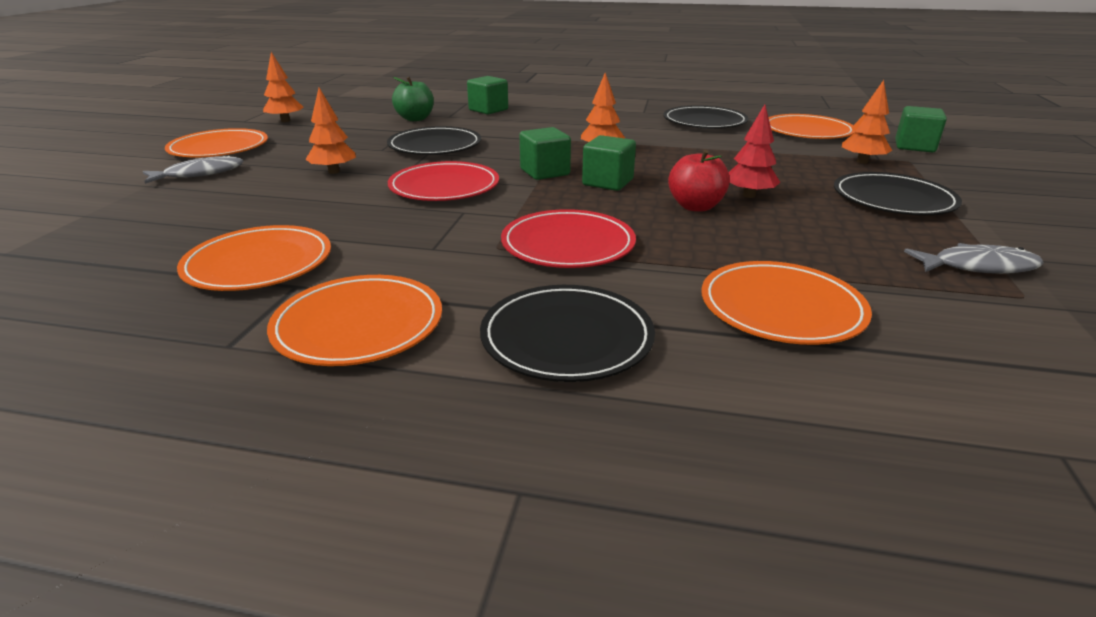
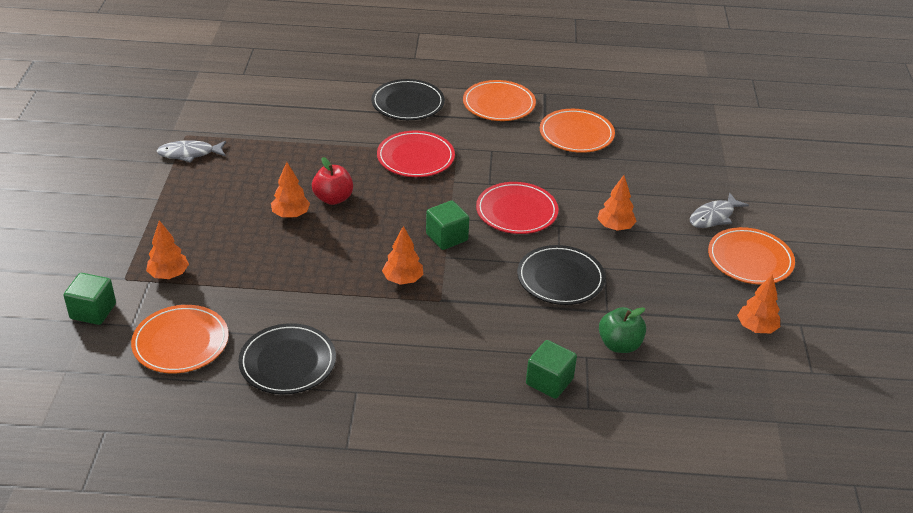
camera: 170 degrees right, 10 degrees up
green cube [582,135,636,191] -> none
orange plate [702,261,872,345] -> none
red tree [729,104,780,198] -> orange tree [271,162,310,218]
black plate [834,172,962,215] -> none

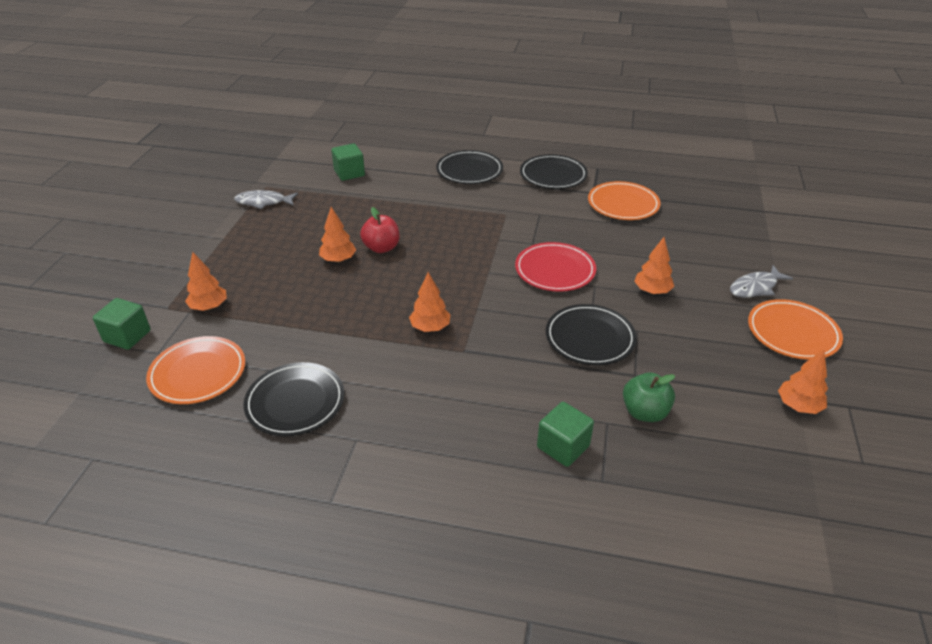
camera: 10 degrees right, 0 degrees up
red plate [377,131,455,177] -> none
green cube [426,201,469,250] -> green cube moved to [331,143,365,181]
orange plate [463,80,536,121] -> black plate [520,154,588,189]

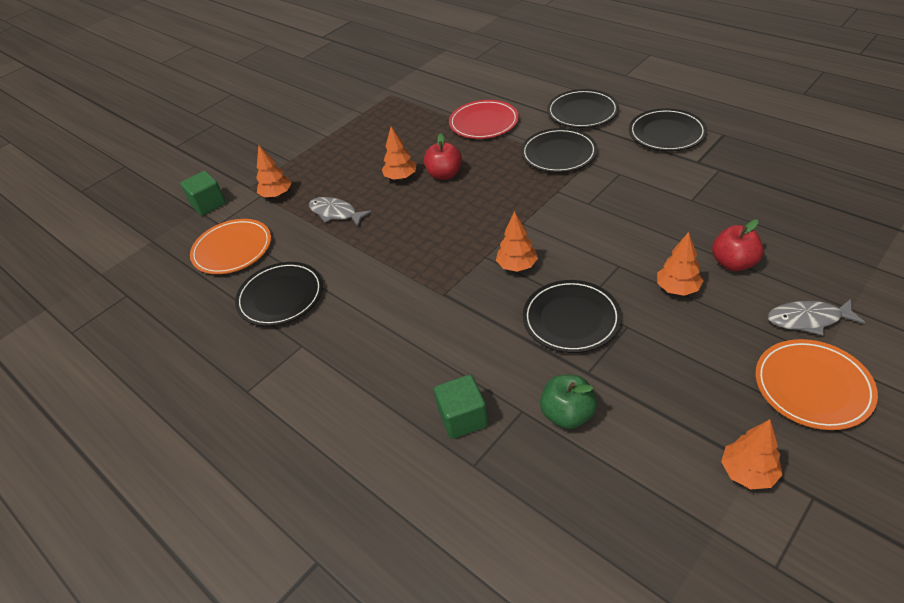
camera: 35 degrees right, 5 degrees up
grey fish [234,190,298,209] -> grey fish moved to [309,197,372,227]
green cube [331,143,365,181] -> none
orange tree [409,272,451,332] -> orange tree moved to [496,211,538,272]
red plate [515,242,596,292] -> red plate moved to [449,100,519,139]
orange plate [588,181,661,220] -> none
none -> black plate [521,128,597,173]
none -> red apple [712,219,763,271]

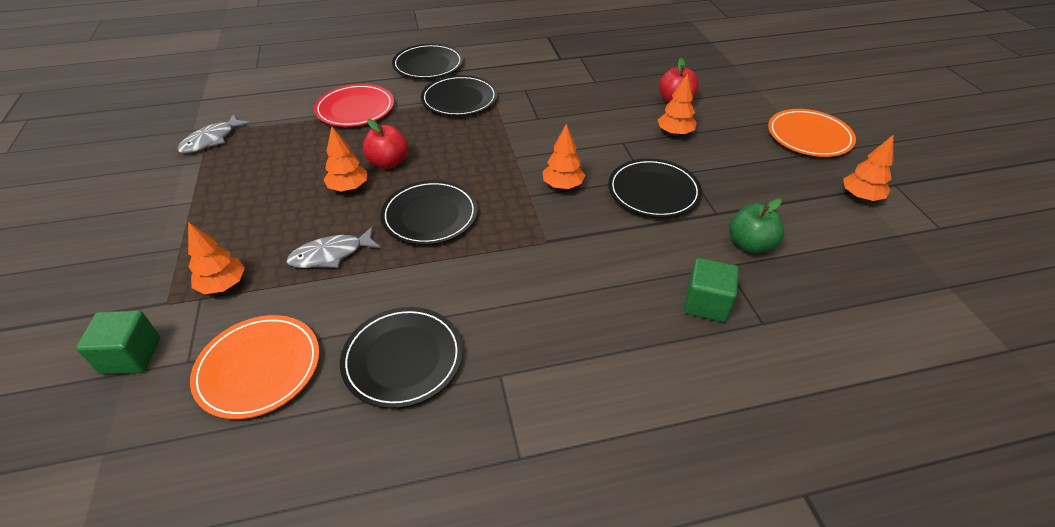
camera: 60 degrees left, 0 degrees up
black plate [629,108,707,151] -> black plate moved to [380,180,478,245]
grey fish [768,299,865,336] -> grey fish moved to [177,114,250,153]

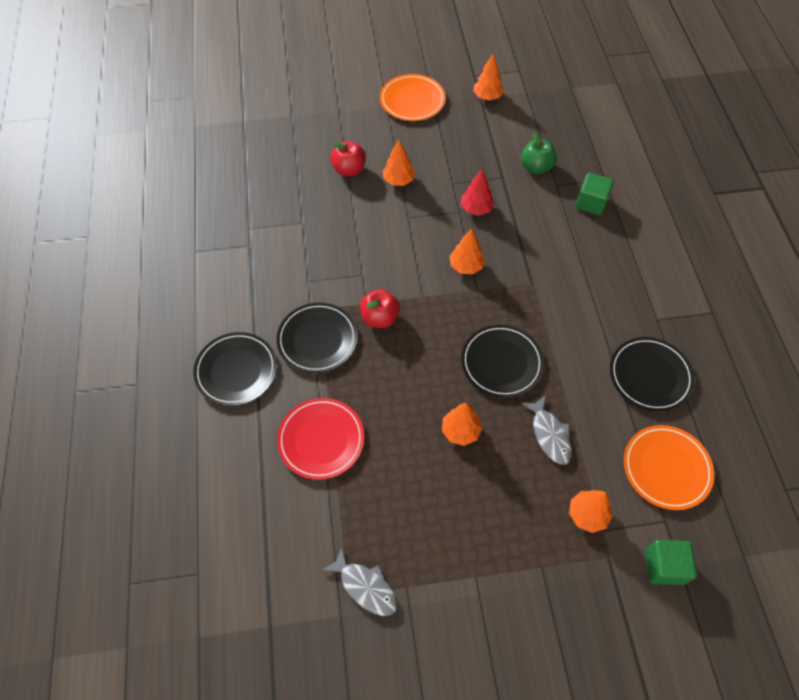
camera: 85 degrees left, 15 degrees up
red apple [363,119,408,169] -> red apple moved to [360,289,400,328]
black plate [608,158,702,218] -> red tree [461,169,495,216]

